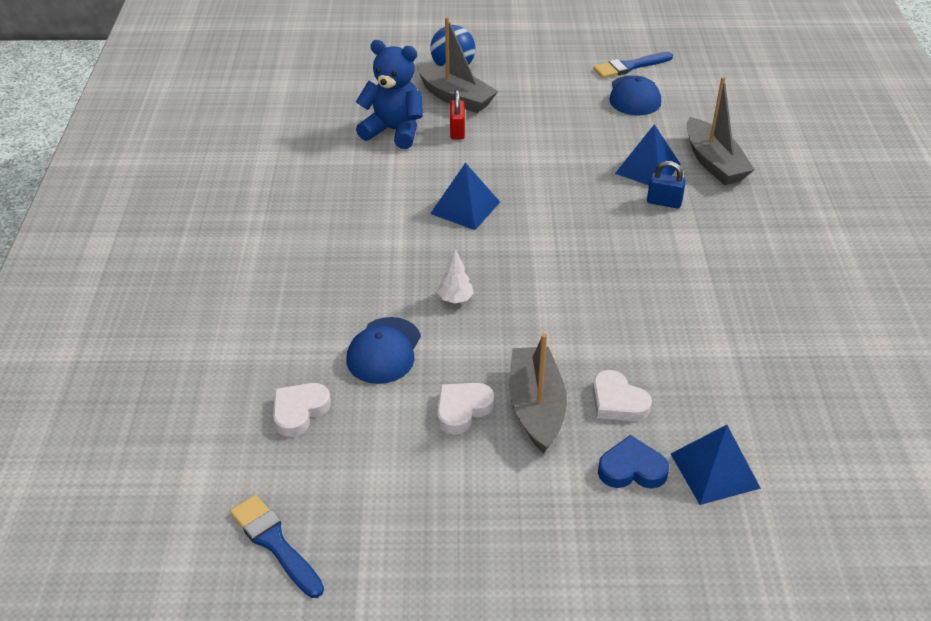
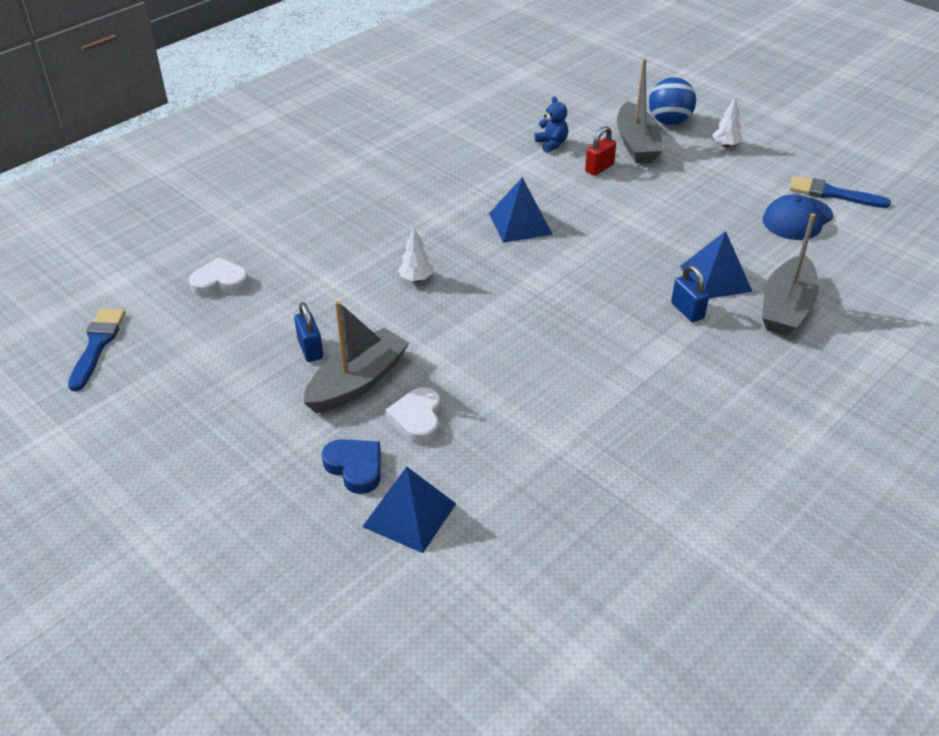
camera: 45 degrees right, 0 degrees up
blue cap [347,317,421,384] -> none
blue teddy bear [356,40,423,149] -> blue teddy bear [534,96,568,153], size x0.52
white heart [437,383,495,434] -> blue padlock [294,302,323,362]
none -> white tree [712,97,742,148]

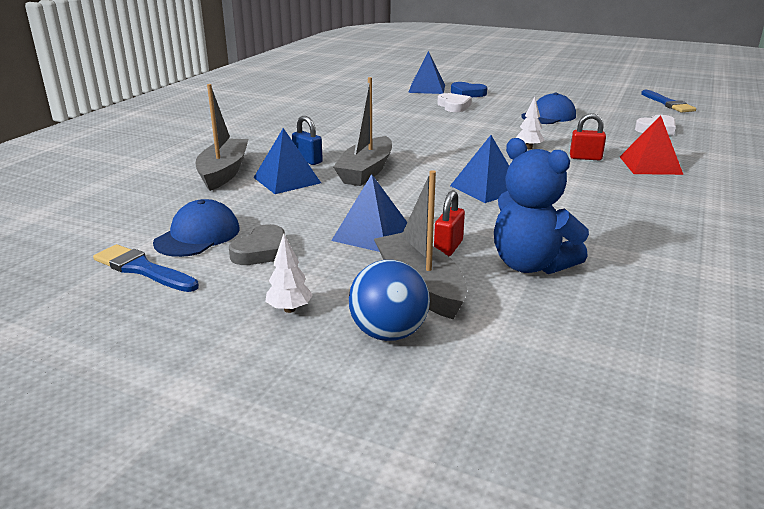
camera: 160 degrees right, 15 degrees down
blue padlock [294,302,323,362] -> blue cap [521,93,576,124]
grey boat [304,301,409,413] -> grey boat moved to [333,77,392,186]
blue teddy bear [534,96,568,153] -> blue teddy bear [494,138,589,274], size x1.93
blue brush [789,176,891,208] -> blue brush turned 150 degrees counterclockwise [93,244,199,292]
none -> grey heart [229,224,285,265]
none -> blue pyramid [331,174,407,252]
none -> red padlock [570,113,606,160]
none -> red pyramid [620,115,683,175]

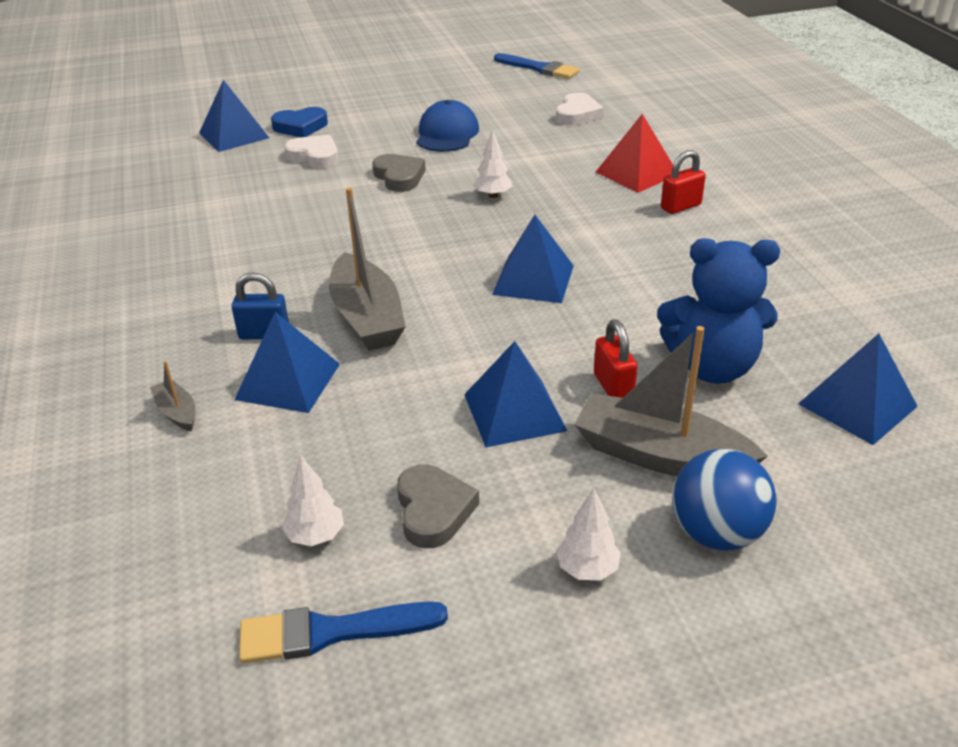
camera: 40 degrees left, 10 degrees up
blue cap [153,199,240,257] -> white tree [282,456,344,546]
grey boat [196,84,249,191] -> grey boat [150,361,196,432], size x0.46
red padlock [570,113,606,160] -> red padlock moved to [661,150,706,214]
none -> grey heart [372,154,426,192]
none -> blue pyramid [798,334,918,445]

